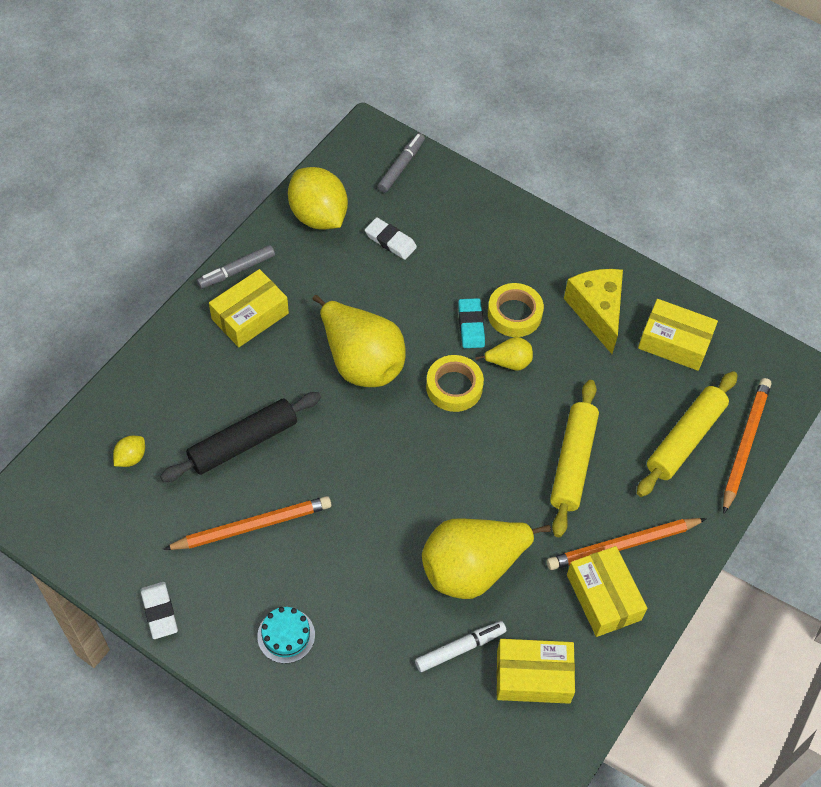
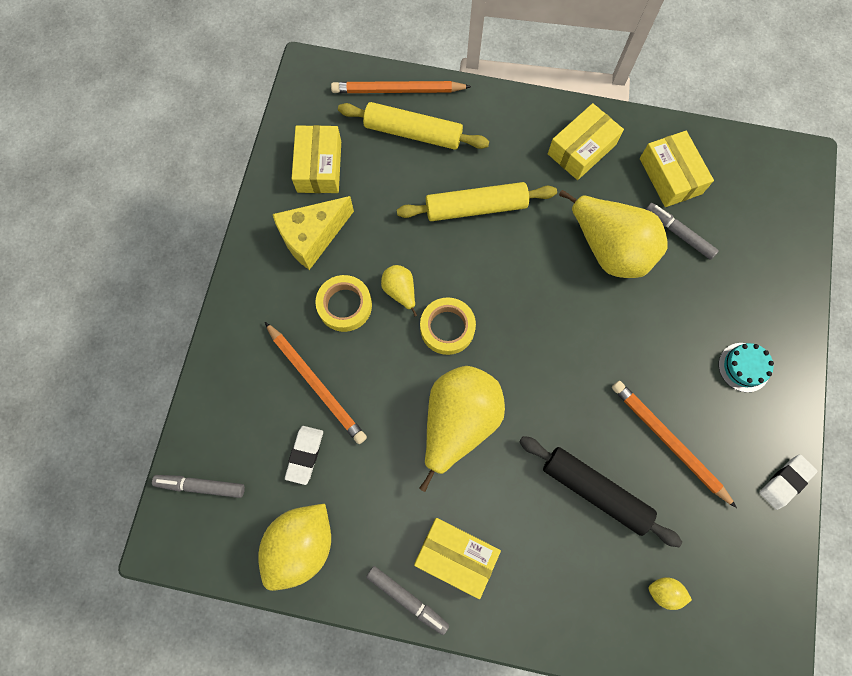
camera: 110 degrees left, 15 degrees up
white marker [415,621,506,672] -> grey marker [646,203,719,260]
turquoise eraser [458,298,485,348] -> none
orange pencil [547,518,707,570] -> orange pencil moved to [265,322,367,444]

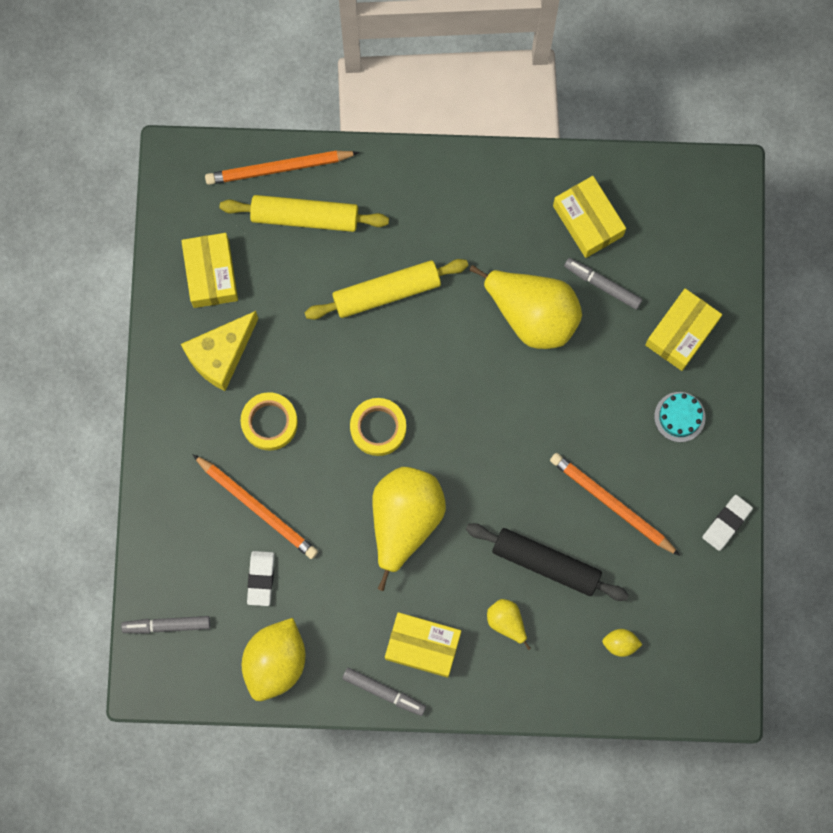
camera: 10 degrees left, 5 degrees up
yellow pear [381,265,417,317] -> yellow pear moved to [487,599,531,650]
yellow box [548,103,624,180] -> yellow box moved to [645,289,722,371]

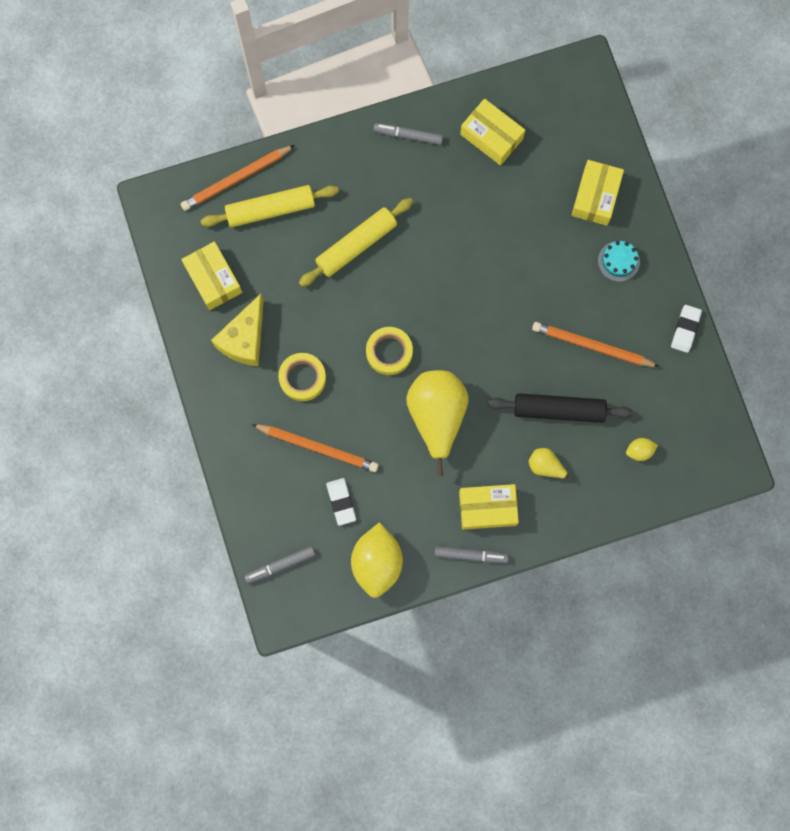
camera: 20 degrees left, 0 degrees up
yellow pear [470,265,582,349] -> none
grey marker [564,258,643,310] -> grey marker moved to [374,123,443,145]

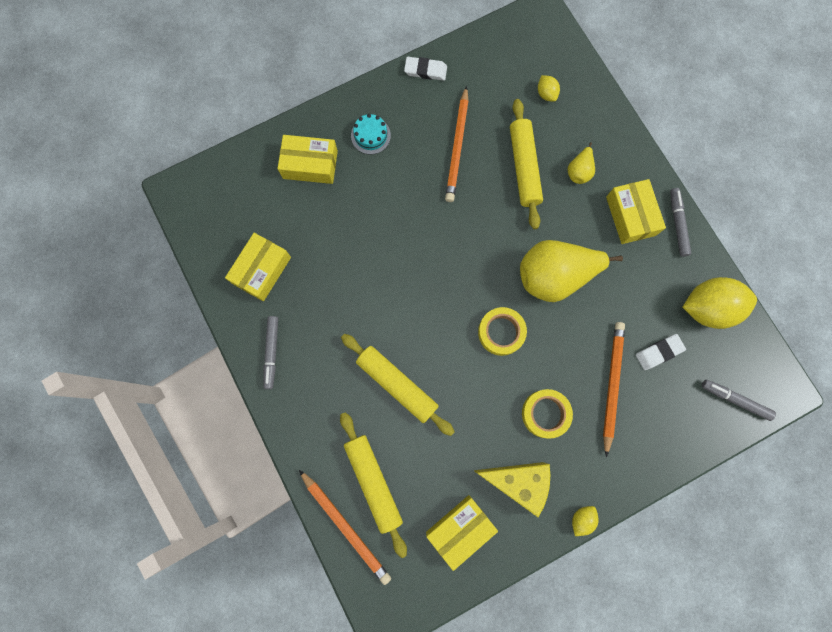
camera: 100 degrees left, 0 degrees up
grey marker [244,546,316,584] -> grey marker turned 150 degrees clockwise [702,380,776,421]
black rolling pin [488,393,633,423] -> yellow rolling pin [510,99,543,229]
none -> yellow lemon [572,506,599,536]

